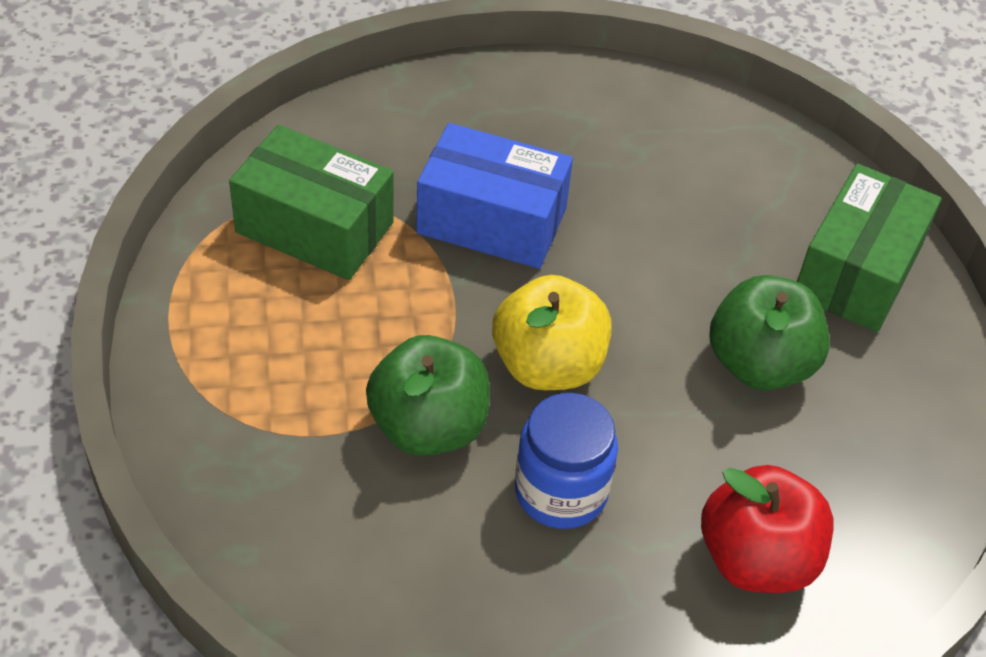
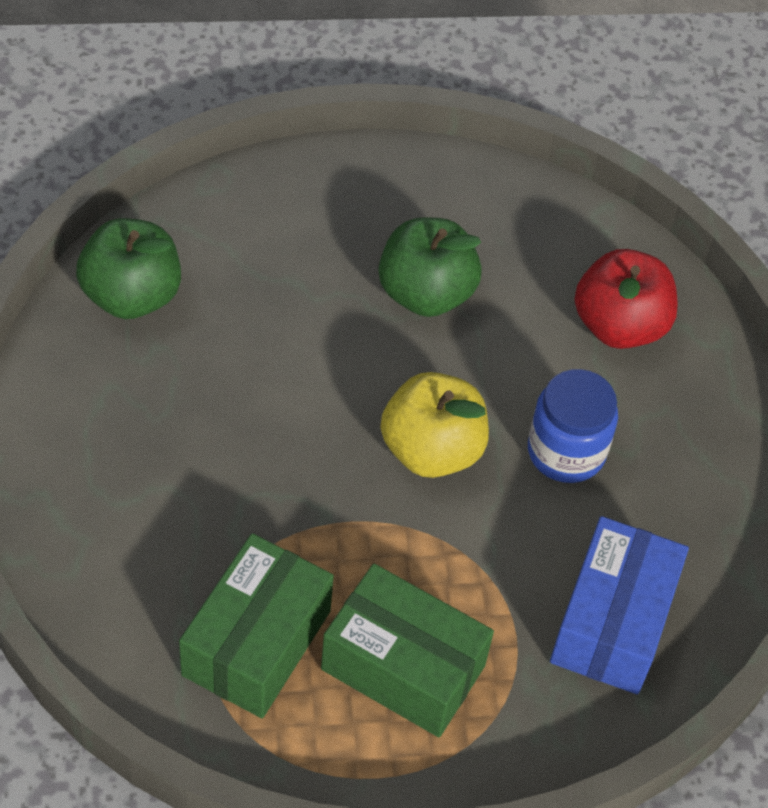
camera: 90 degrees left, 5 degrees up
green apple [366,335,490,456] -> green apple moved to [76,218,181,319]
blue box [416,123,573,269] -> blue box moved to [550,516,689,694]
green box [797,164,942,332] -> green box moved to [321,564,494,737]

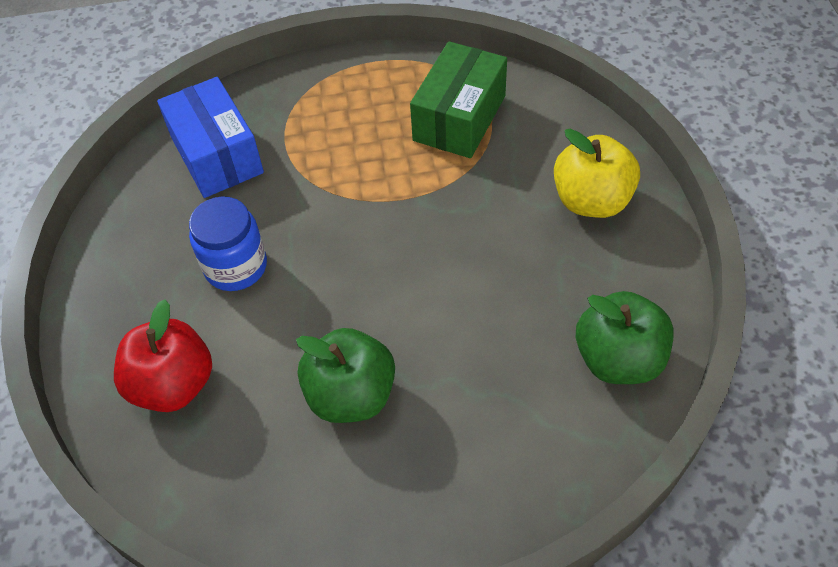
camera: 175 degrees left, 0 degrees up
green box [321,564,494,737] -> none
yellow apple [381,372,489,478] -> yellow apple moved to [554,129,640,218]
blue box [550,516,689,694] -> blue box turned 45 degrees counterclockwise [157,77,264,198]

